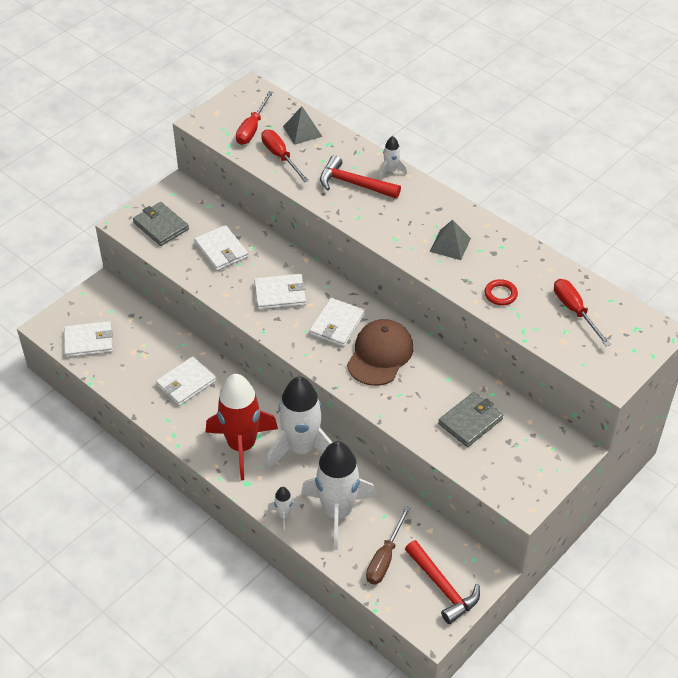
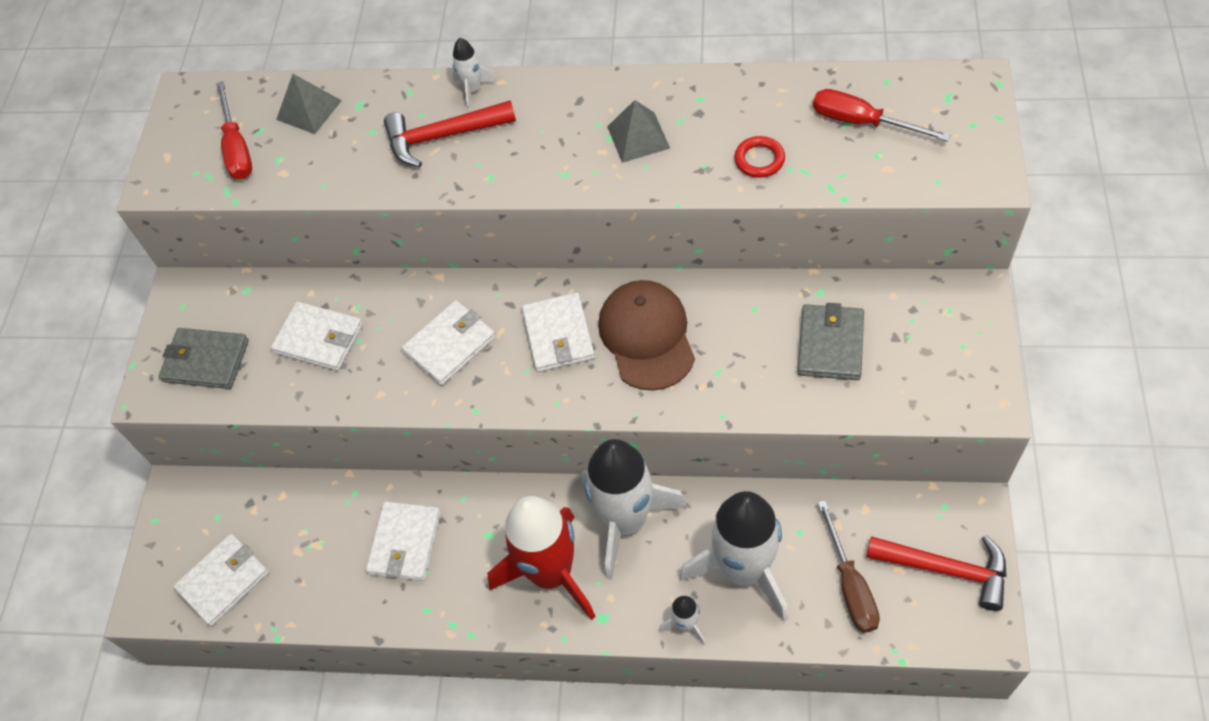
camera: 30 degrees left, 10 degrees up
red screwdriver [261,129,309,182] -> none

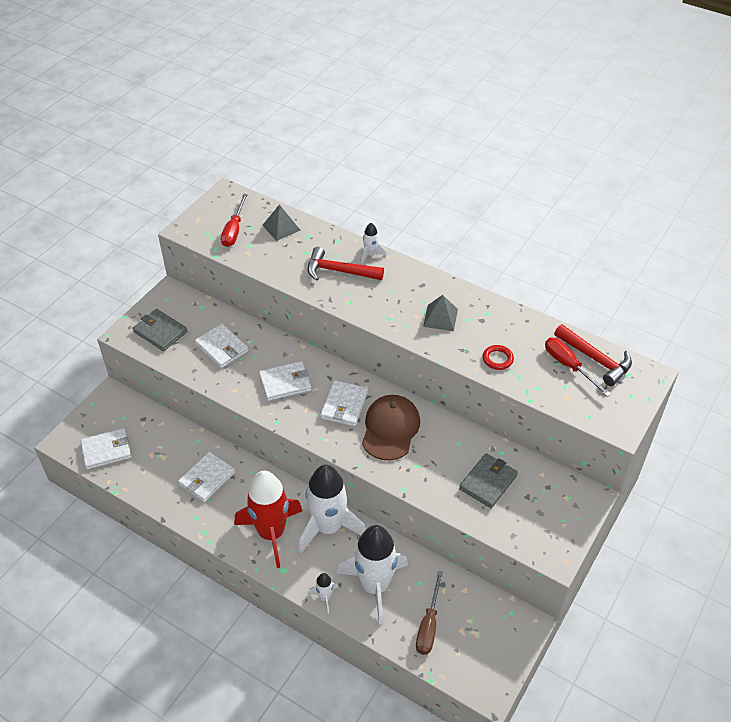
camera: 20 degrees right, 10 degrees down
red hammer [866,535,1007,611] -> red hammer moved to [554,324,632,386]

